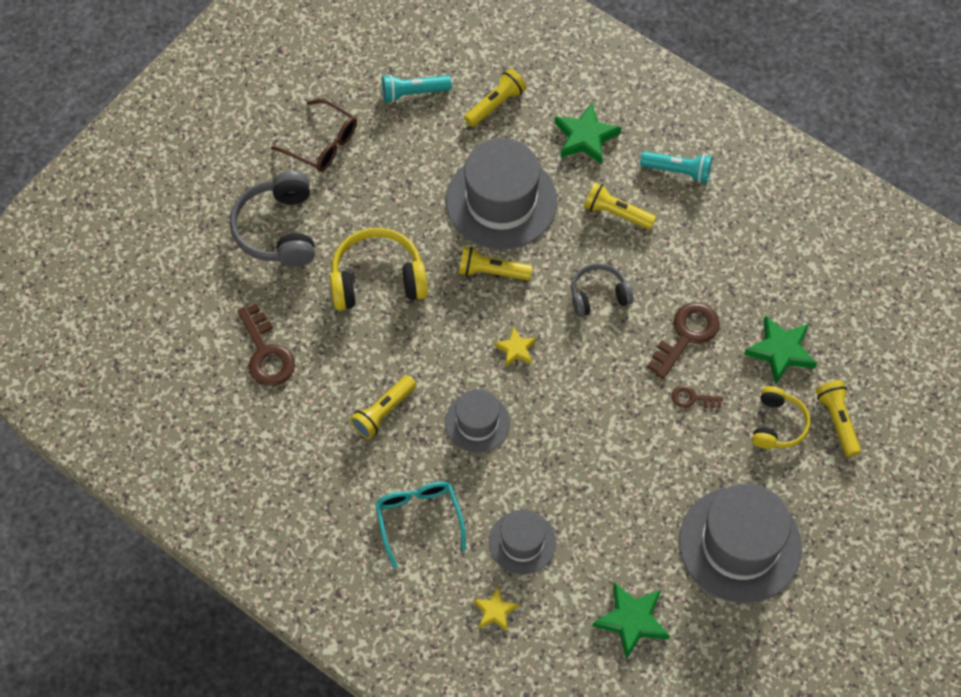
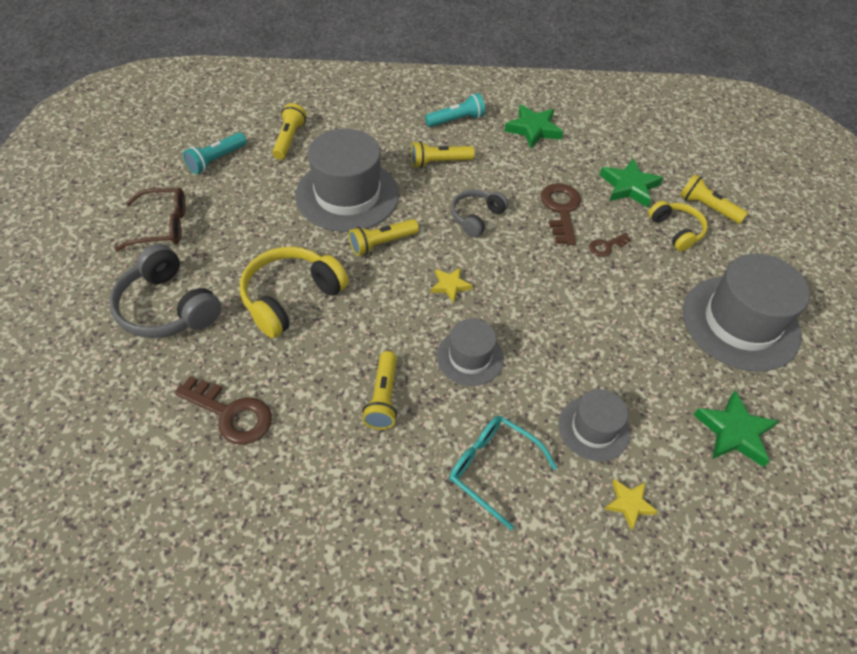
camera: 40 degrees left, 10 degrees down
green star [555,103,621,165] -> green star moved to [504,105,563,148]

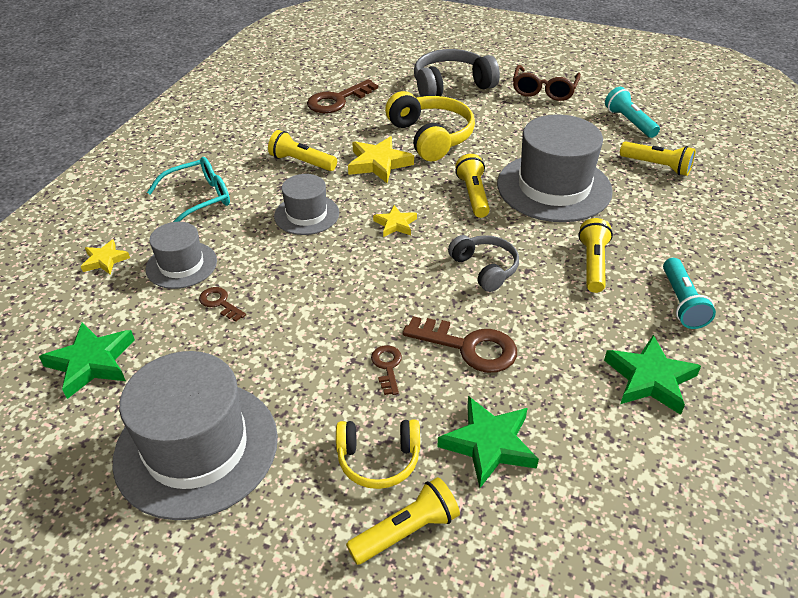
camera: 115 degrees right, 10 degrees down
none -> brown key [199,287,246,322]
none -> yellow star [348,136,414,183]

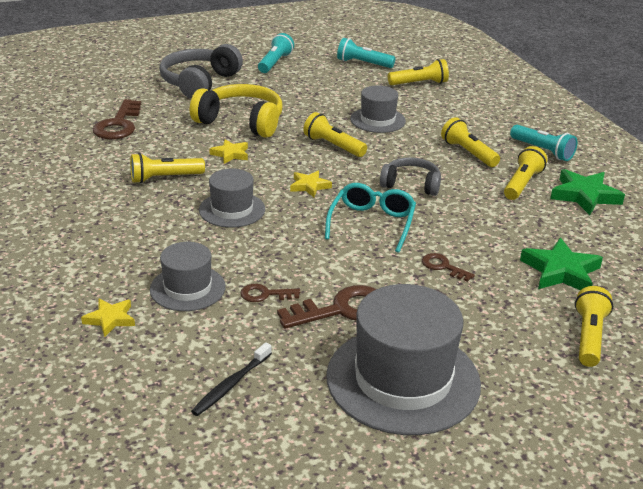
camera: 45 degrees left, 10 degrees down
green star [39,322,135,399] -> black toothbrush [191,342,272,416]
turquoise glasses [147,157,230,222] -> turquoise glasses moved to [325,183,416,253]
yellow headphones [336,419,420,489] -> none
yellow star [348,136,414,183] -> yellow star [209,139,248,164], size x0.60
brown key [402,316,517,373] -> brown key moved to [277,285,376,329]
grey hat [497,114,613,222] -> grey hat [350,85,406,133], size x0.55
brown glasses [513,65,581,101] -> turquoise flashlight [258,33,294,73]
none -> yellow flashlight [504,146,547,200]

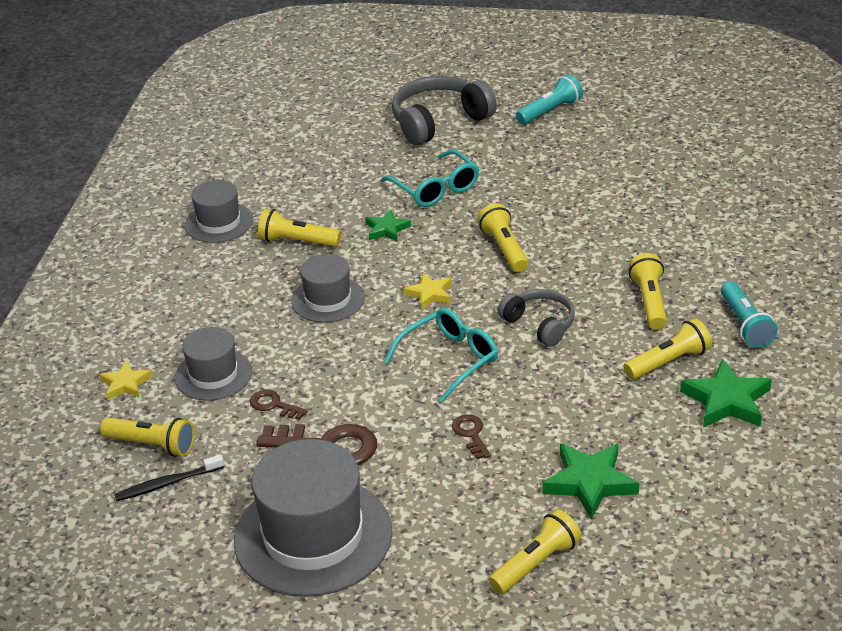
camera: 35 degrees right, 5 degrees up
brown key [93,99,141,140] -> none
yellow headphones [190,84,283,138] -> turquoise glasses [381,149,479,207]
yellow star [209,139,248,164] -> green star [365,209,411,242]
turquoise flashlight [337,38,395,68] -> none
grey hat [350,85,406,133] -> grey hat moved to [185,180,253,243]
yellow flashlight [388,59,449,85] -> yellow flashlight moved to [100,417,195,457]

